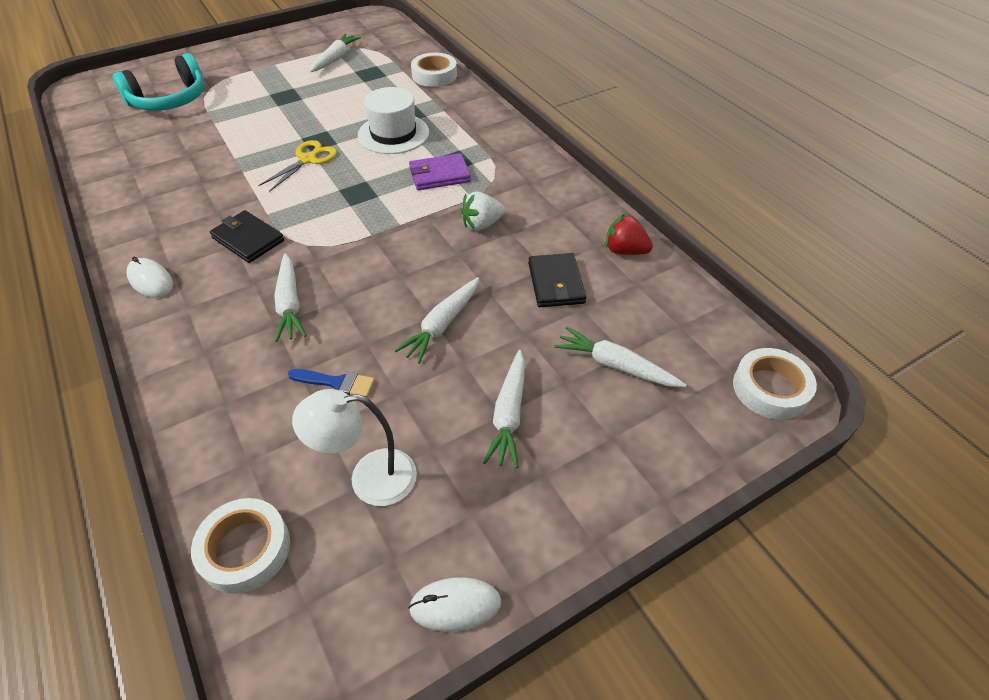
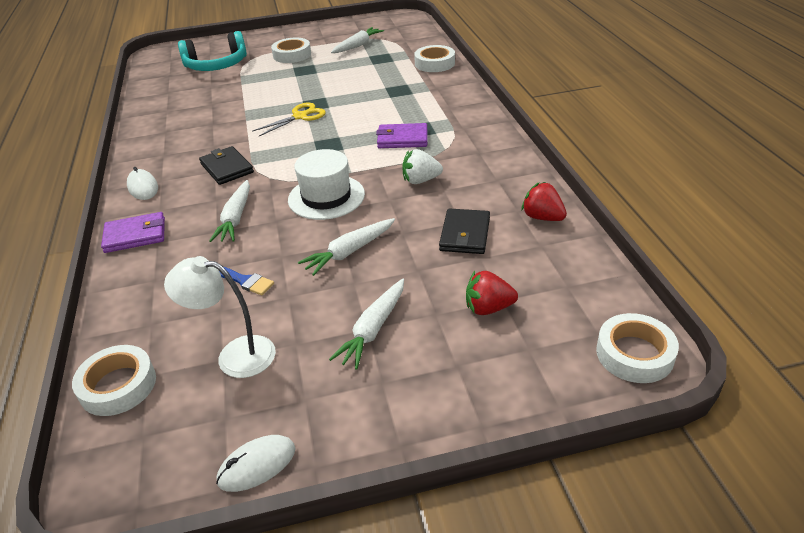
camera: 20 degrees right, 10 degrees down
white hat [358,87,429,154] -> white hat moved to [288,149,365,220]
white mouse [408,577,501,632] -> white mouse turned 45 degrees counterclockwise [216,435,296,492]
white carrot [554,326,687,387] -> red strawberry [466,271,518,315]
none -> purple wallet [101,212,165,253]
none -> white tape [271,37,311,63]

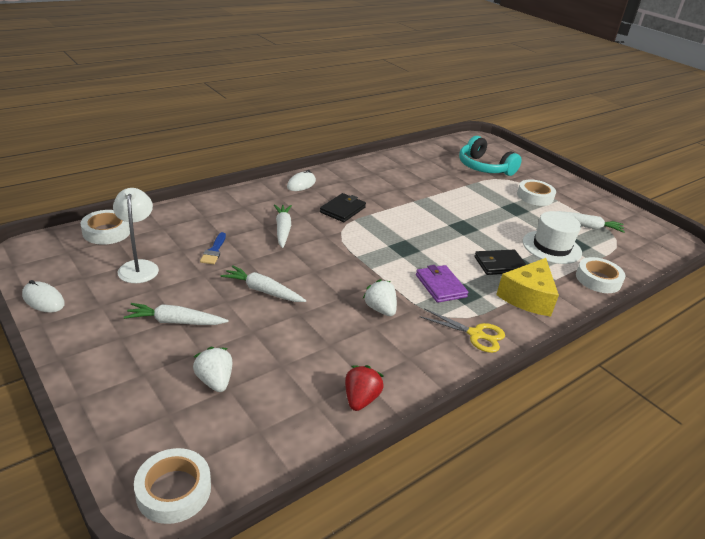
camera: 60 degrees right, 5 degrees down
purple wallet [101,212,165,253] -> none
white carrot [209,180,250,242] -> white carrot turned 105 degrees clockwise [274,204,292,248]
yellow scissors [253,103,326,136] -> yellow scissors moved to [419,308,505,353]
white hat [288,149,365,220] -> white hat moved to [523,211,582,264]
black wallet [439,208,490,254] -> black wallet moved to [474,250,527,275]
red strawberry [466,271,518,315] -> white strawberry [193,347,232,392]
none -> yellow cheese [496,258,559,317]

